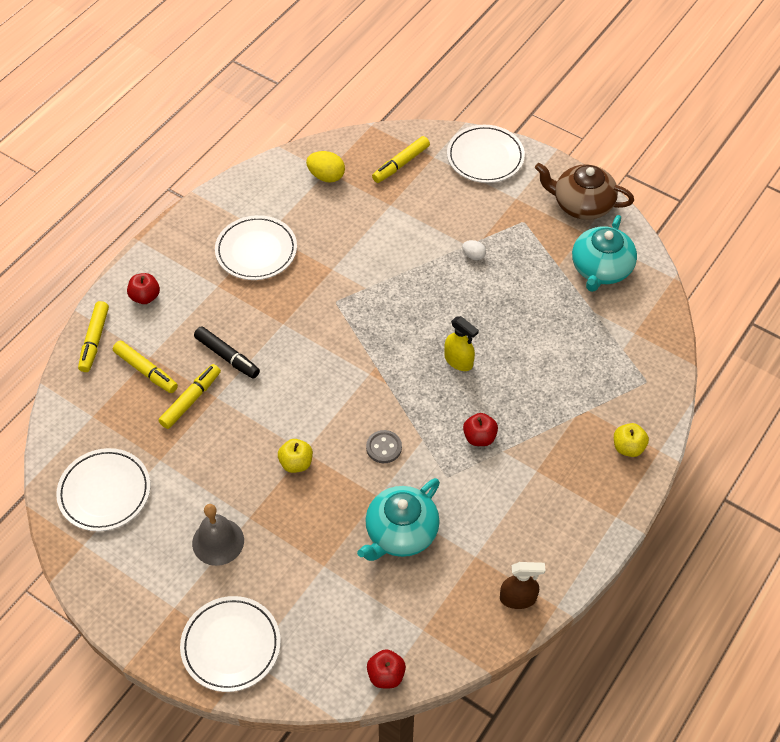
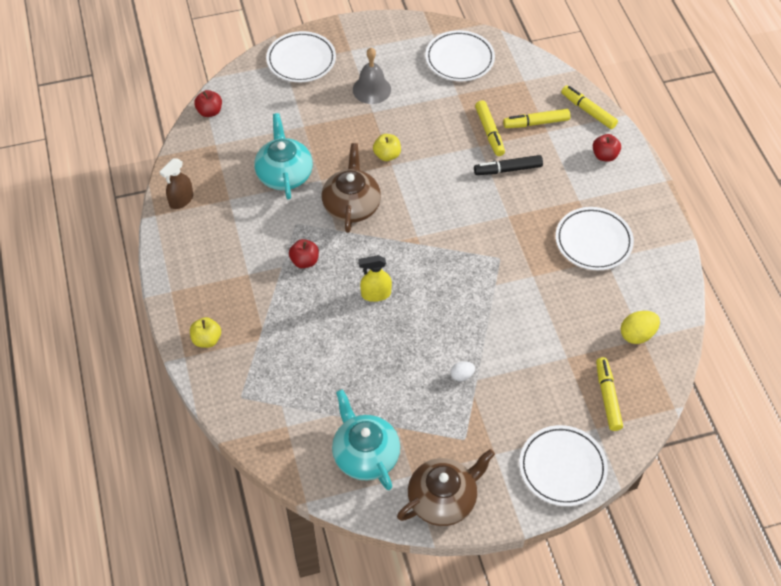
camera: 130 degrees right, 0 degrees up
grey button [366,430,402,463] -> brown teapot [322,143,381,233]

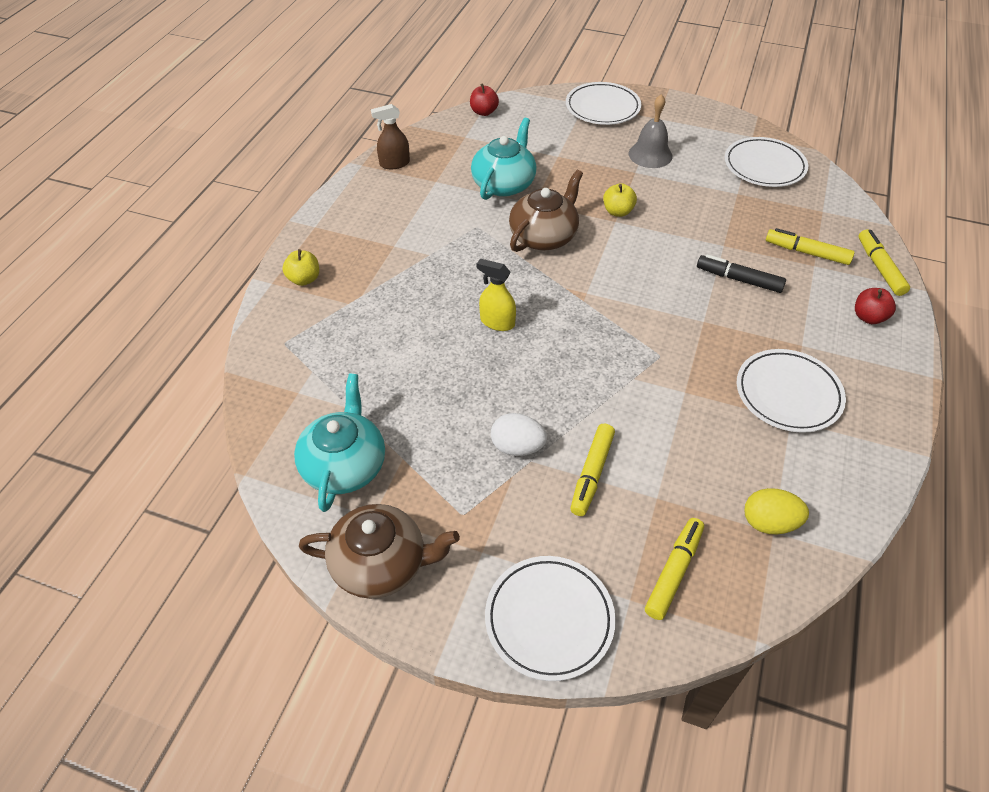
camera: 35 degrees right, 5 degrees down
red apple [289,239,319,268] -> none
white egg [450,361,475,381] -> white egg [491,413,547,456], size x1.66
yellow marker [475,100,505,156] -> yellow marker moved to [570,424,615,516]

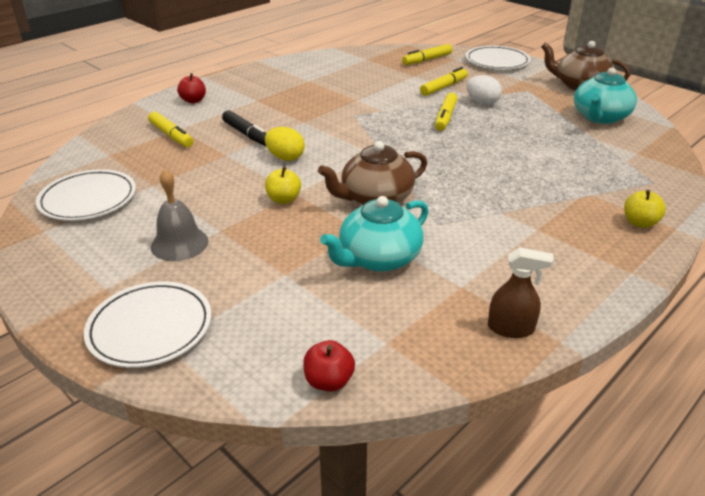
camera: 155 degrees left, 15 degrees down
yellow spray bottle [477,258,516,331] -> none
white plate [737,349,846,433] -> none
yellow egg [745,488,809,535] -> yellow egg moved to [265,127,305,161]
yellow marker [858,229,910,296] -> yellow marker moved to [435,93,457,131]

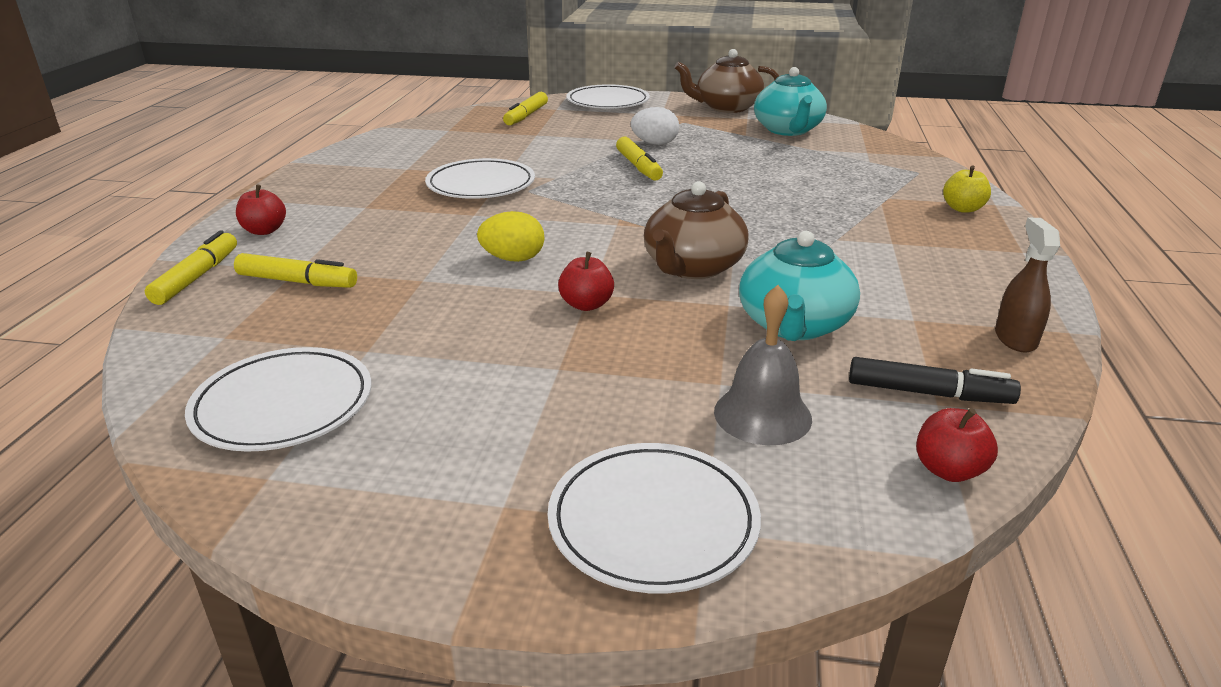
camera: 35 degrees left, 5 degrees down
grey bell [151,169,209,261] -> grey bell moved to [714,285,812,445]
black marker [222,110,266,146] -> black marker moved to [849,357,1021,404]
yellow apple [265,166,301,204] -> red apple [558,252,614,311]
yellow marker [420,67,468,96] -> yellow marker moved to [145,230,237,305]
brown spray bottle [488,247,554,338] -> brown spray bottle turned 60 degrees counterclockwise [995,218,1060,353]
none -> white plate [425,158,535,199]

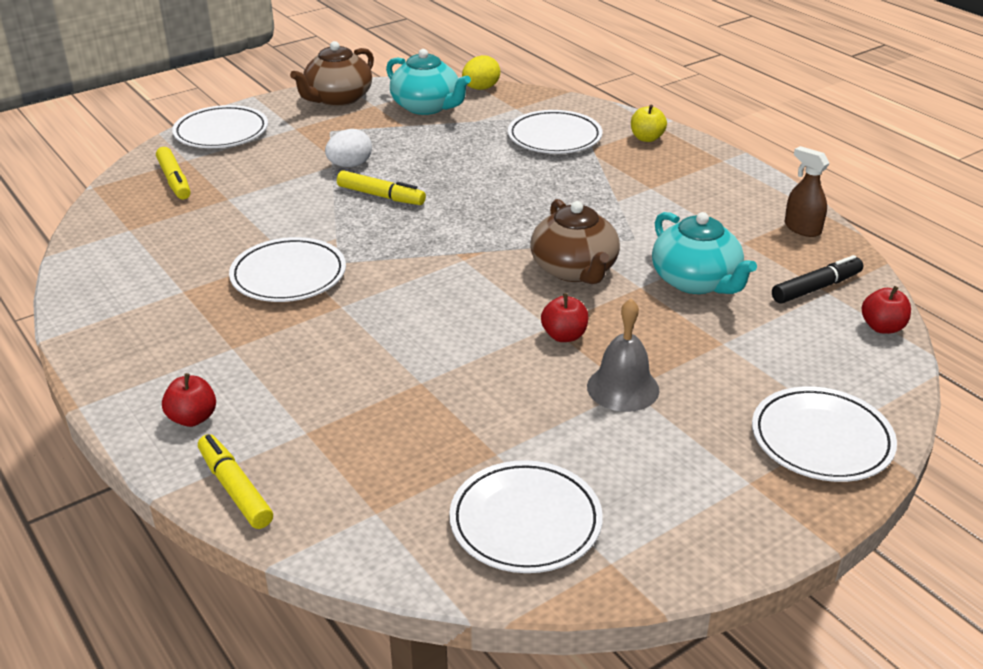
camera: 45 degrees left, 5 degrees up
yellow marker [234,253,357,288] -> none
yellow egg [477,211,545,262] -> yellow egg moved to [462,55,500,90]
grey bell [714,285,812,445] -> grey bell moved to [587,299,660,412]
none -> white plate [508,110,602,154]

